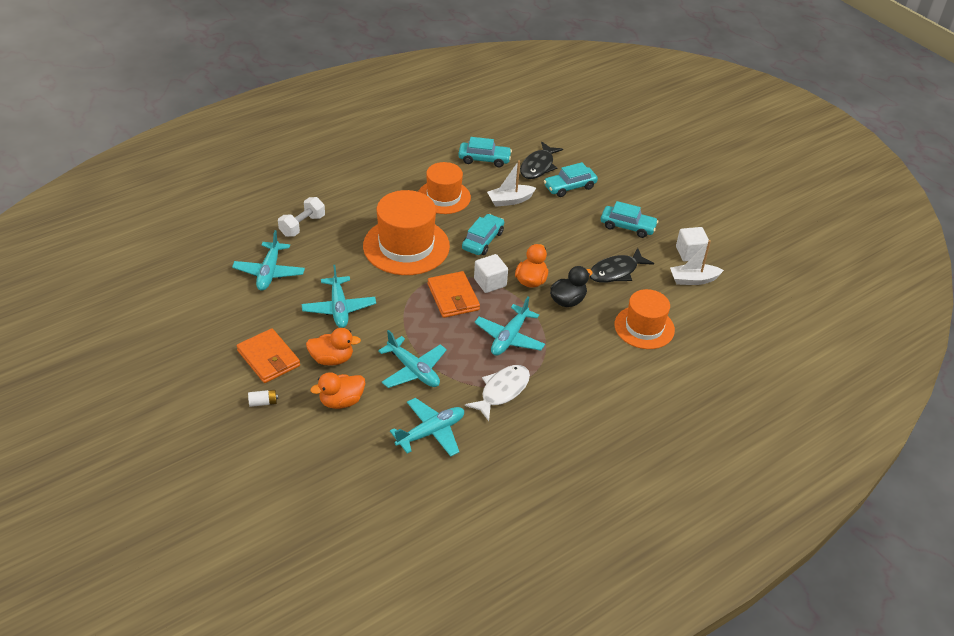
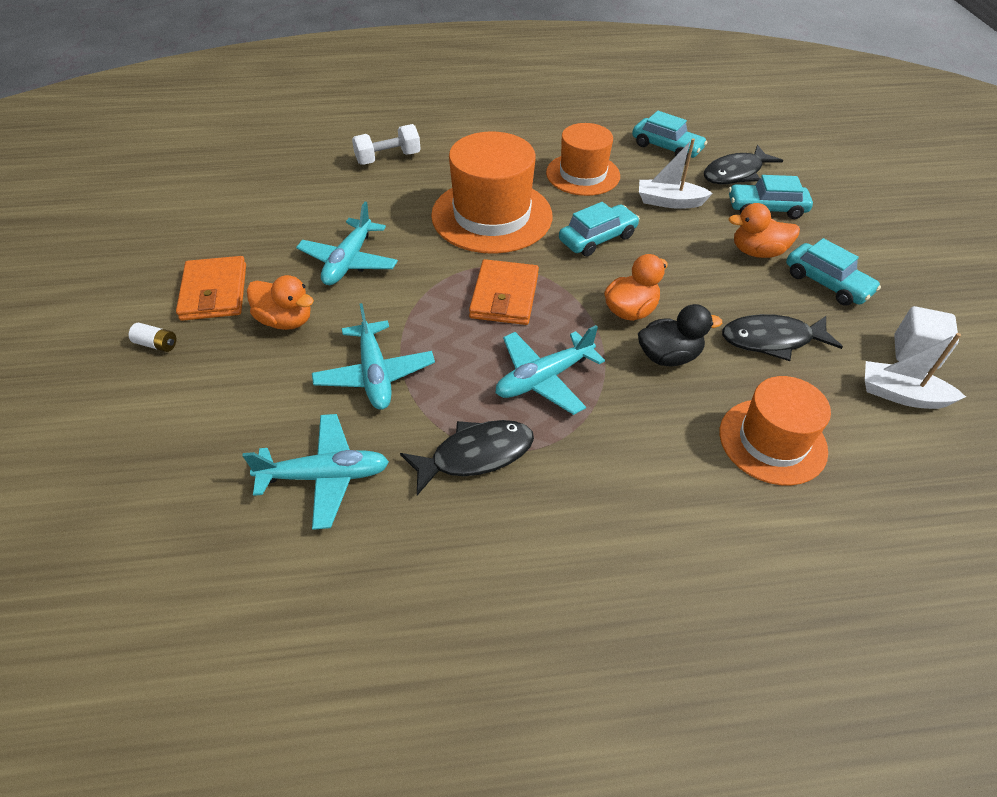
camera: 30 degrees right, 5 degrees up
turquoise plane [232,230,305,291] -> none
orange duck [310,372,365,409] -> orange duck moved to [728,203,800,258]
white fish [465,365,530,421] -> black fish [400,420,534,495]
white cube [474,254,508,293] -> none

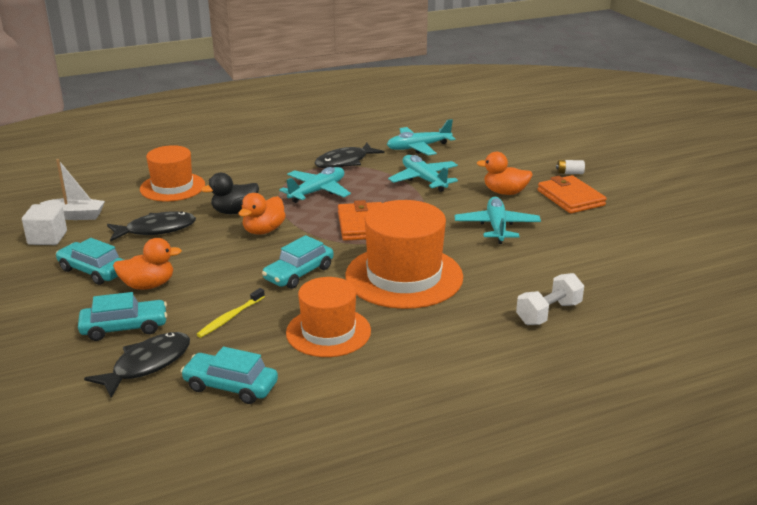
camera: 165 degrees right, 20 degrees down
white boat [639,138,713,209] -> yellow toothbrush [196,288,265,338]

